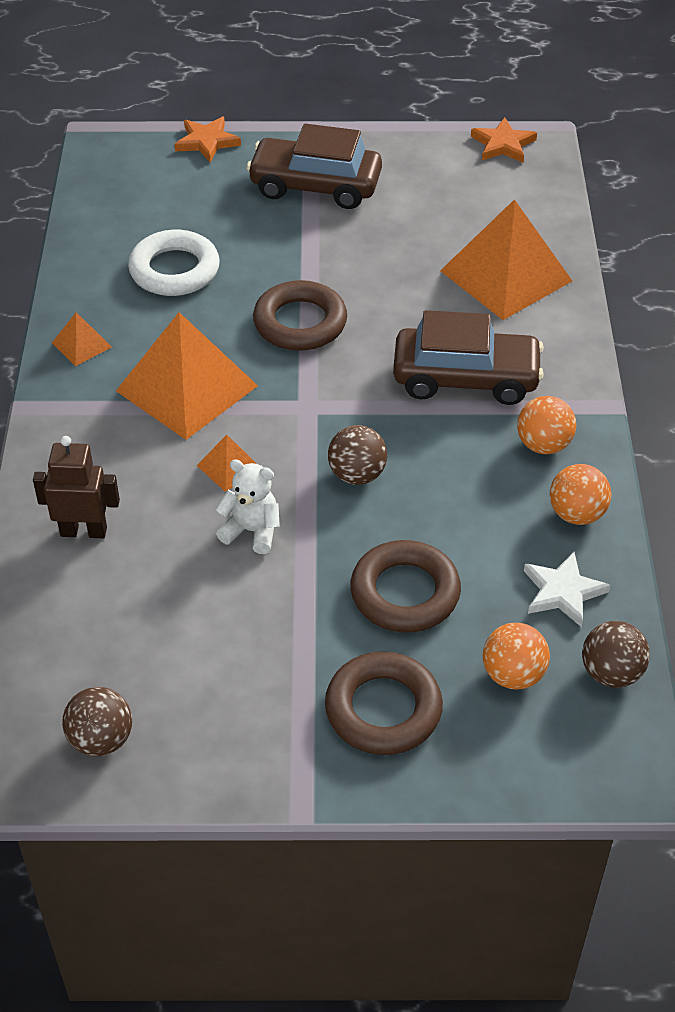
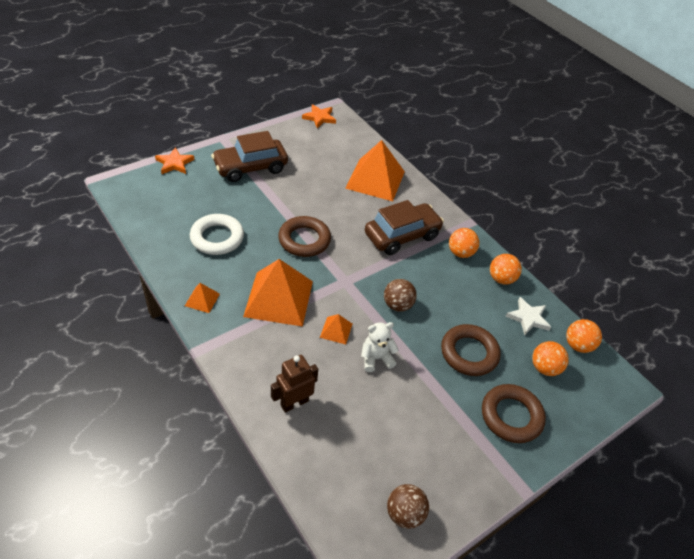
camera: 40 degrees left, 0 degrees up
brown ball [582,621,650,688] -> orange ball [566,319,602,353]

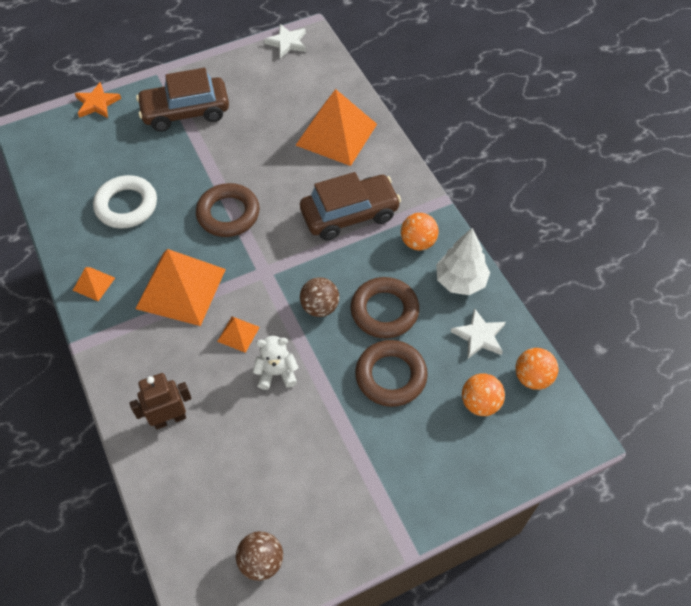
camera: 15 degrees right, 10 degrees up
orange star [302,104,336,128] -> white star [264,24,306,58]
brown ring [482,384,546,443] -> brown ring moved to [351,277,419,338]
orange ball [490,254,522,285] -> white tree [436,228,490,295]

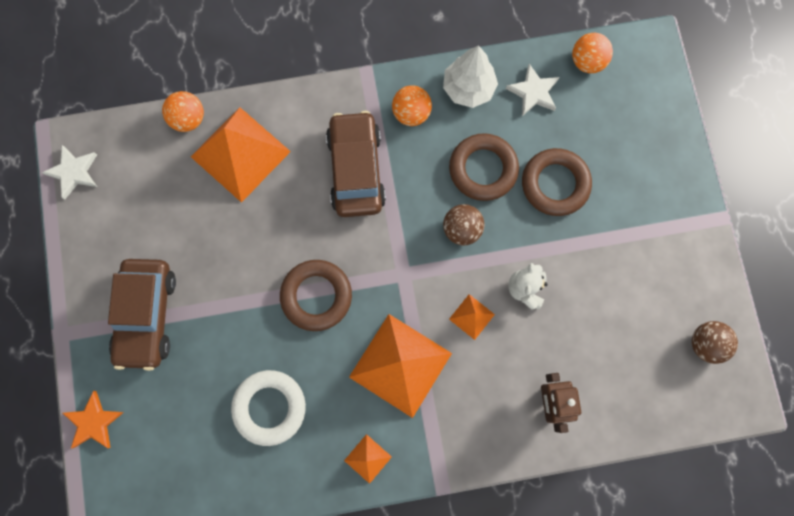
camera: 75 degrees left, 20 degrees up
orange ball [462,373,505,416] -> orange ball moved to [162,91,204,132]

